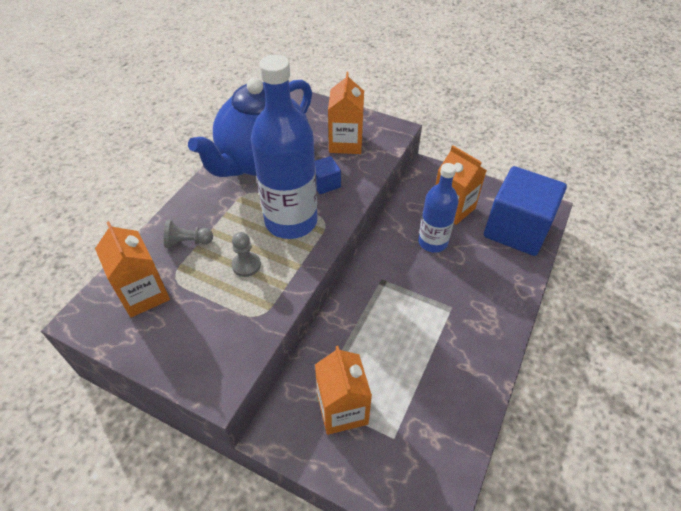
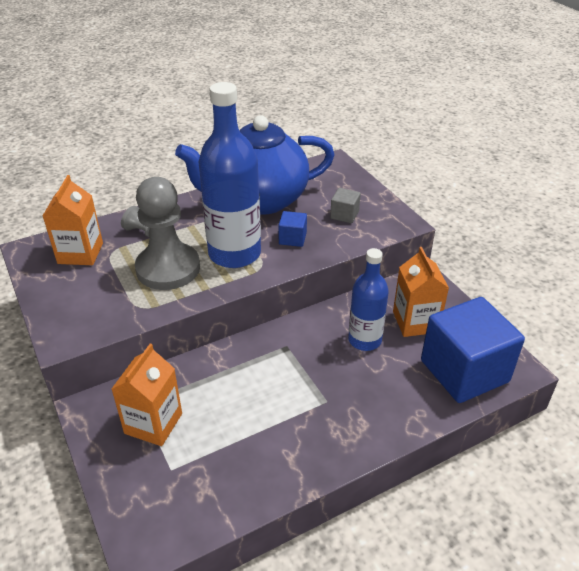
camera: 35 degrees right, 10 degrees down
grey pawn [232,232,261,277] -> grey pawn [135,177,200,290], size x2.33
orange carton [328,72,364,154] -> grey cube [330,188,361,223]

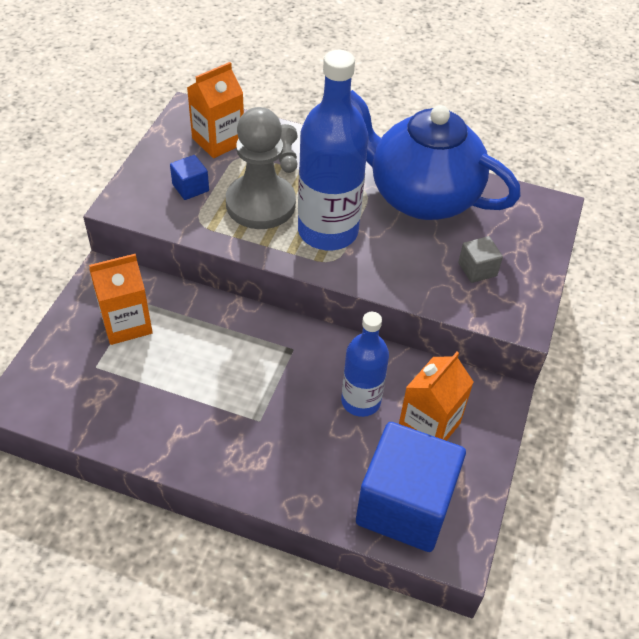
camera: 45 degrees right, 10 degrees up
blue cube [278,211,307,247] -> blue cube moved to [170,155,209,200]

